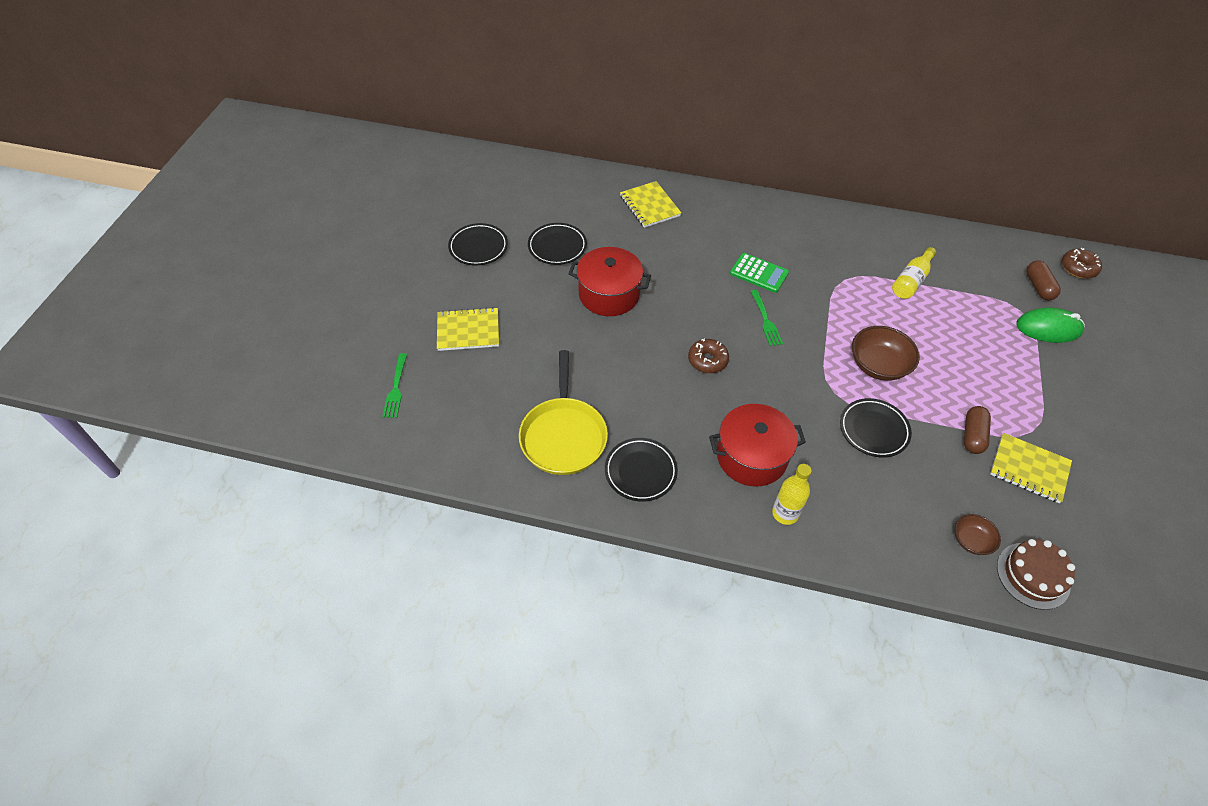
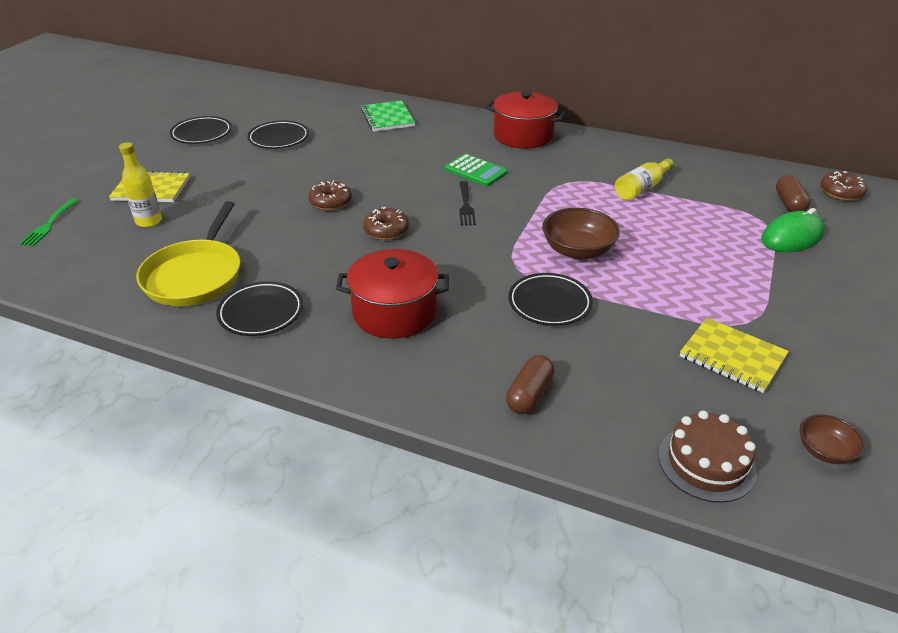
camera: 10 degrees right, 15 degrees down
red pot [568,247,651,316] -> red pot moved to [485,91,565,149]
yellow notebook [620,181,681,228] -> green notebook [361,100,415,132]
green fork [750,290,783,346] -> black fork [459,181,476,226]
yellow bottle [772,464,812,525] -> yellow bottle moved to [119,142,162,227]
brown bowl [955,514,1001,555] -> brown bowl moved to [800,415,865,464]
brown capsule [964,406,991,454] -> brown capsule moved to [506,355,554,414]
green mouse [1016,307,1085,343] -> green mouse turned 45 degrees counterclockwise [761,208,825,252]
none -> brown donut [308,180,352,211]

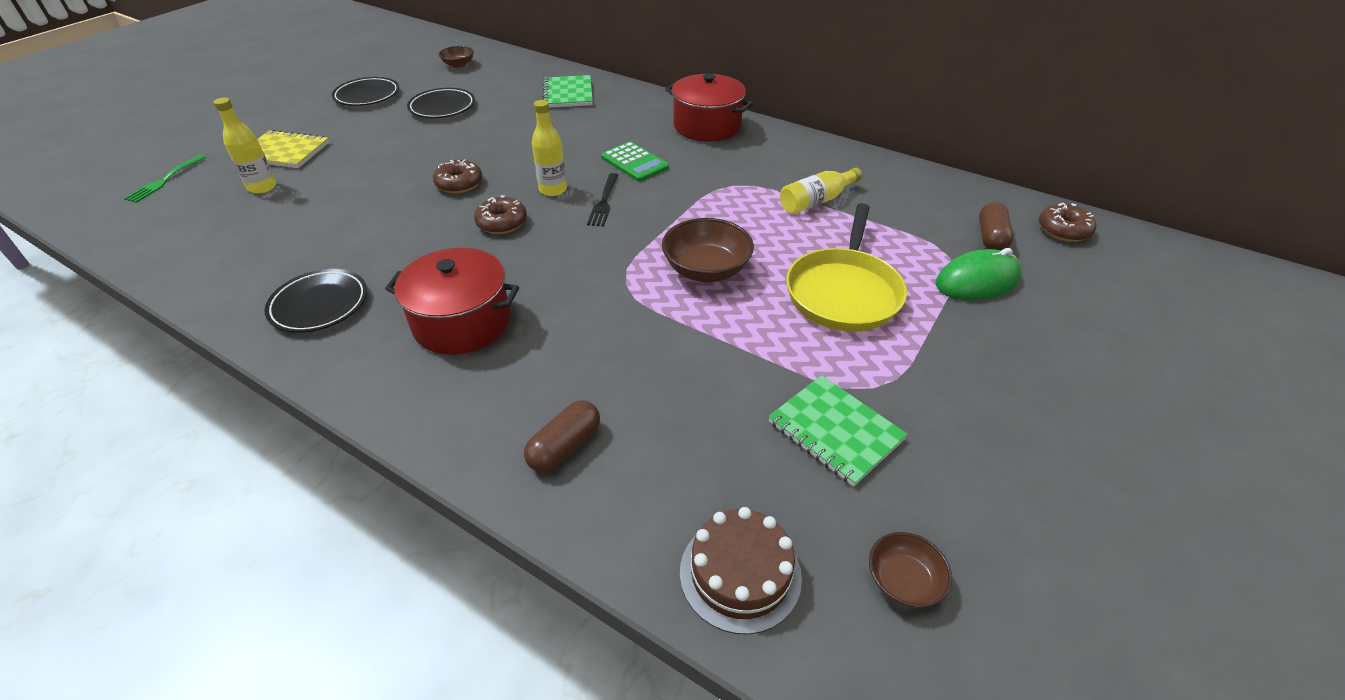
camera: 10 degrees right, 5 degrees up
yellow pan [136,201,240,306] -> yellow pan moved to [786,203,907,332]
black plate [508,273,593,326] -> none
yellow notebook [680,318,789,393] -> green notebook [768,375,908,487]
none -> brown bowl [439,46,474,68]
none -> yellow bottle [532,100,567,196]

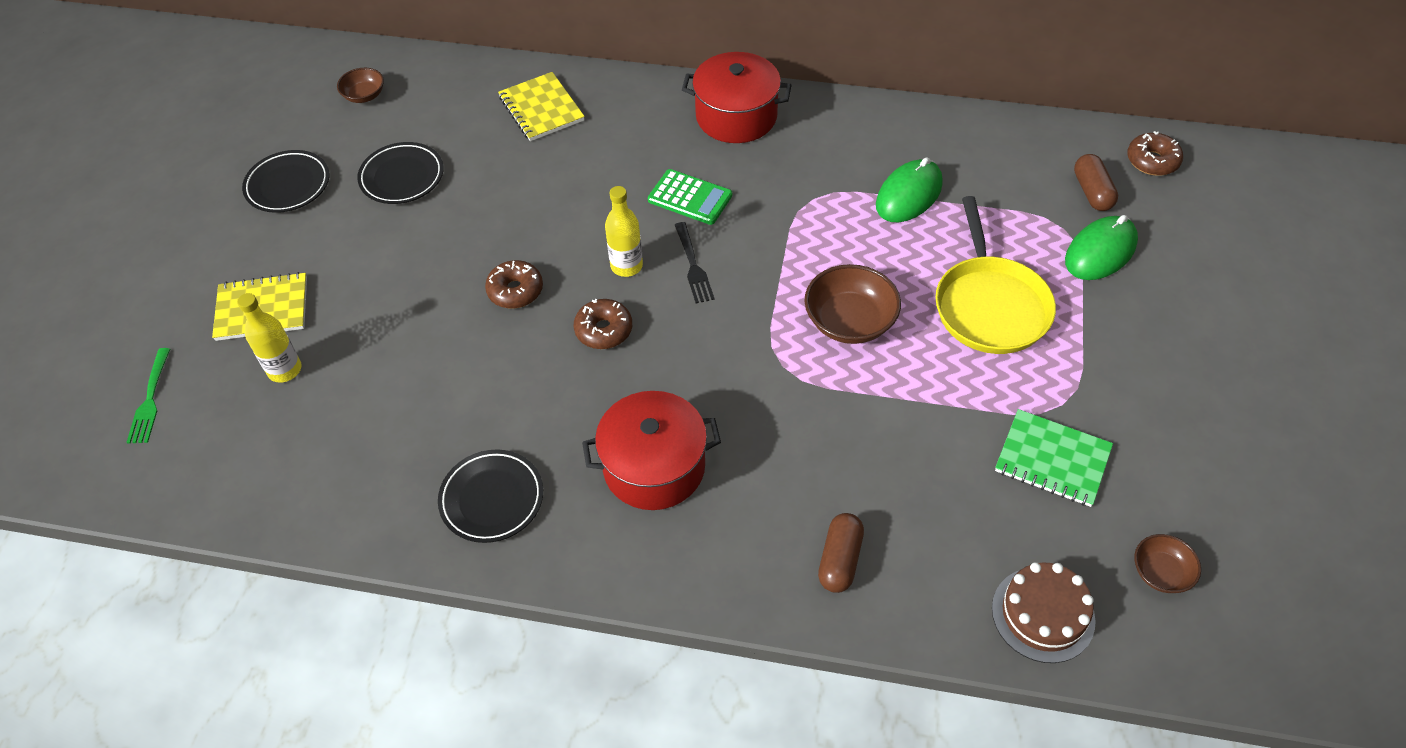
camera: 20 degrees left, 10 degrees up
green notebook [542,75,593,108] -> yellow notebook [498,72,585,141]
yellow bottle [780,168,862,214] -> green mouse [876,157,943,222]

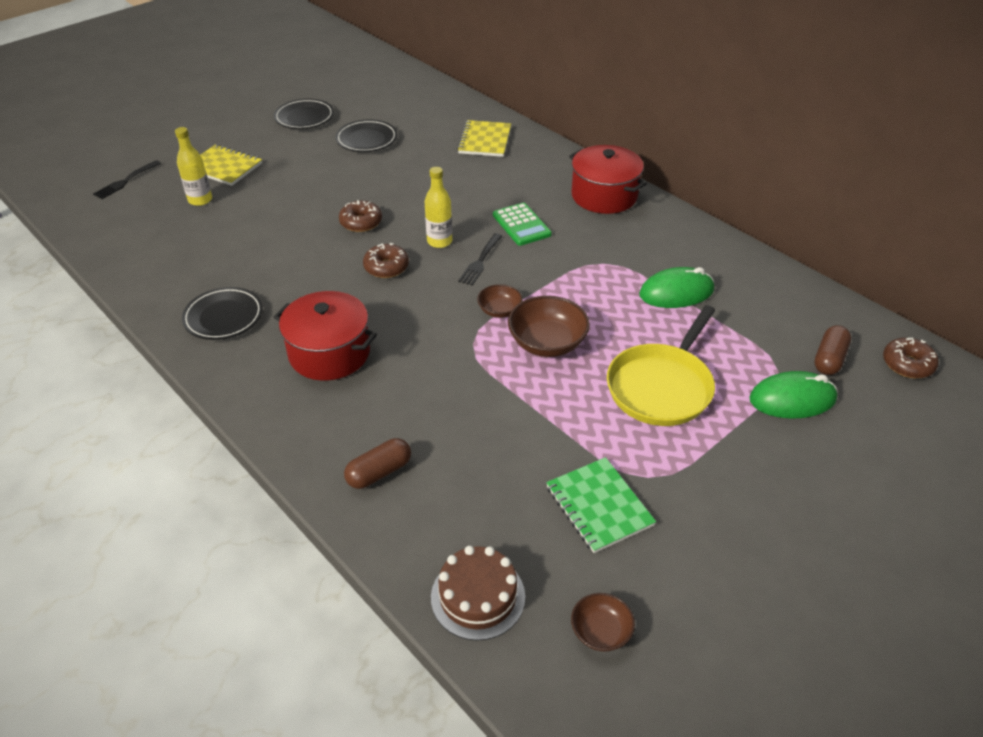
camera: 35 degrees right, 10 degrees down
green fork [126,348,170,443] -> black fork [93,160,161,199]
brown bowl [337,68,384,103] -> brown bowl moved to [477,284,523,318]

